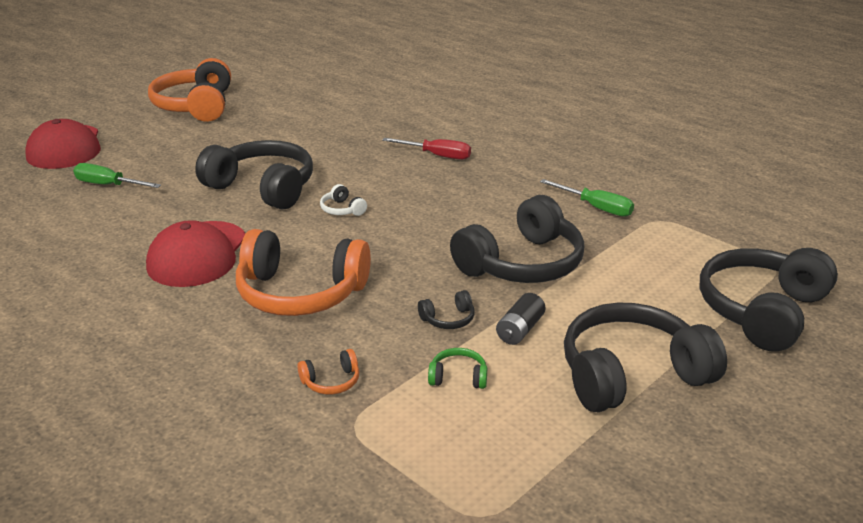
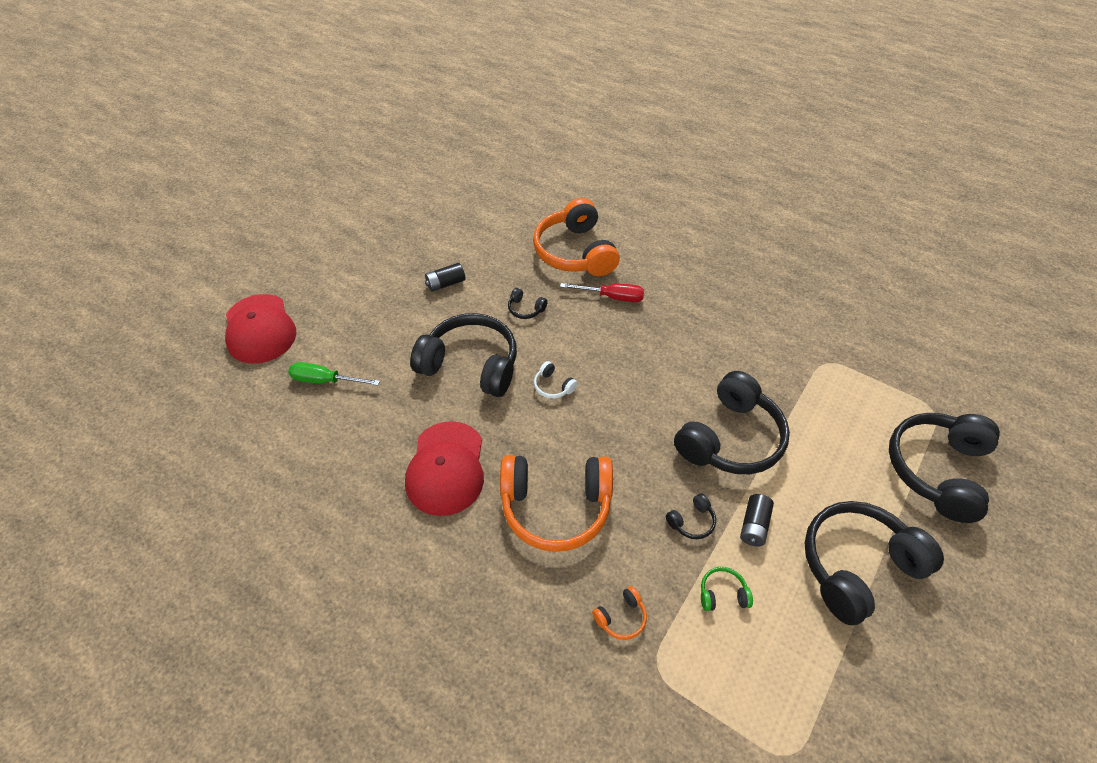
camera: 10 degrees left, 20 degrees up
orange headphones [148,58,231,122] -> orange headphones moved to [533,198,620,276]
green screwdriver [540,179,634,217] -> none
none -> black battery [425,263,465,292]
none -> black headphones [508,288,548,319]

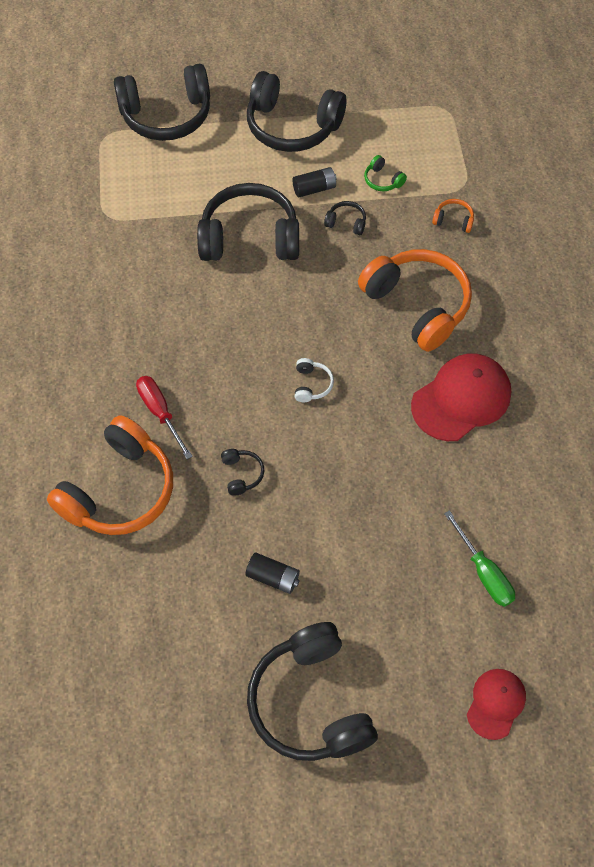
camera: 130 degrees left, 10 degrees up
red cap [225,294,297,364] -> red cap [467,669,526,740], size x0.58
black headphones [410,313,517,397] -> black headphones moved to [247,622,378,761]

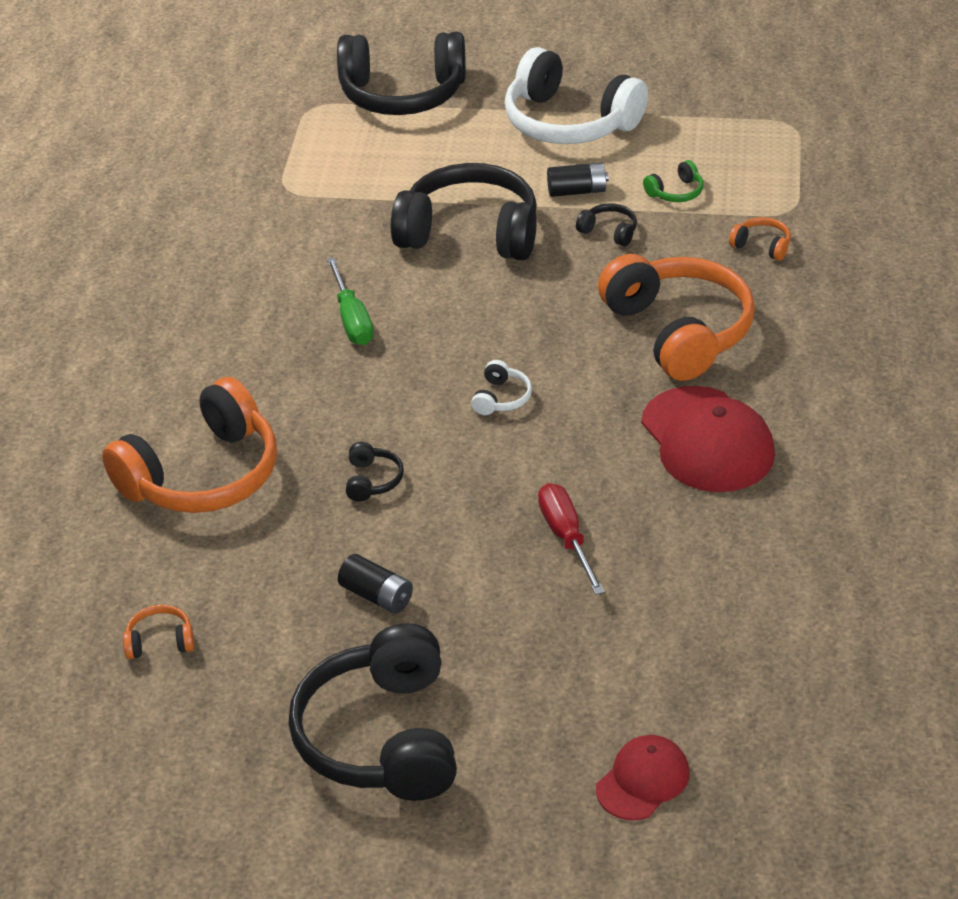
camera: 15 degrees right, 20 degrees down
red screwdriver [136,376,193,459] -> red screwdriver moved to [538,483,605,595]
black headphones [247,71,346,152] -> white headphones [505,47,648,144]
green headphones [364,155,407,191] -> green headphones turned 90 degrees counterclockwise [643,160,703,202]
red cap [411,354,512,441] -> red cap turned 90 degrees clockwise [641,386,775,492]
green screwdriver [444,510,515,607] -> green screwdriver moved to [327,257,374,345]
none -> orange headphones [123,605,194,659]

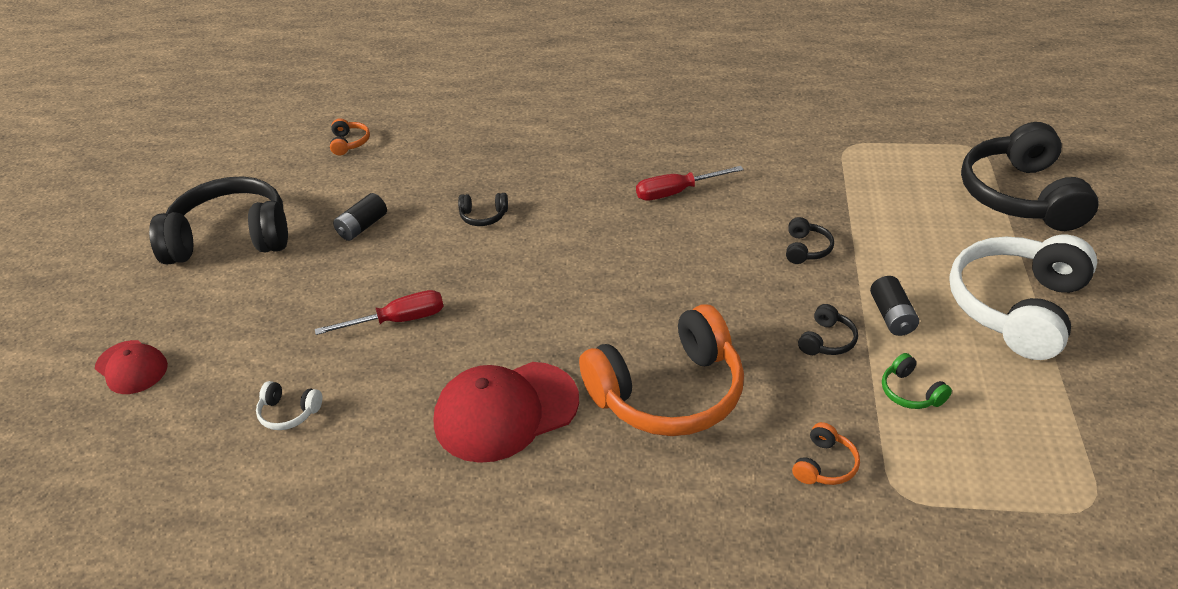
camera: 90 degrees right, 0 degrees up
orange headphones [102,377,277,513] -> none
green screwdriver [327,257,374,345] -> red screwdriver [636,166,744,201]
black headphones [391,163,537,260] -> black headphones [786,217,834,264], size x0.40
white headphones [471,360,532,415] -> white headphones moved to [256,381,323,430]

